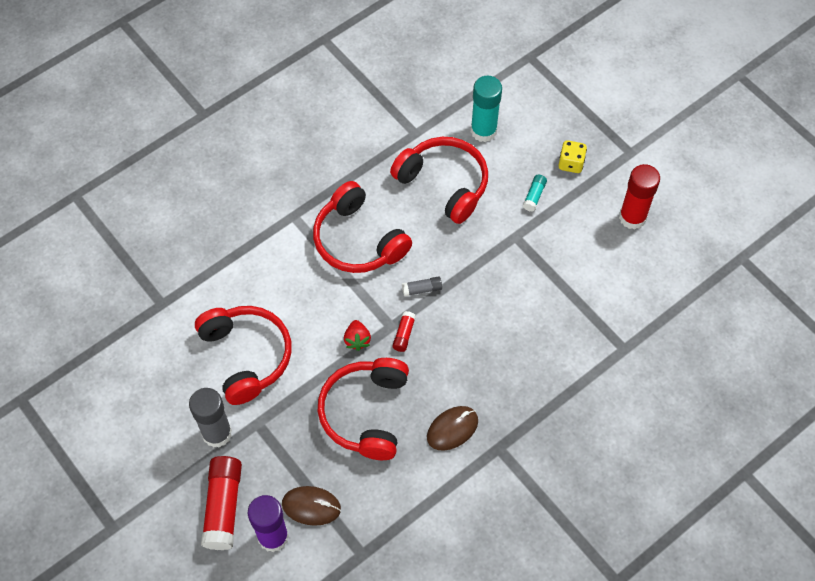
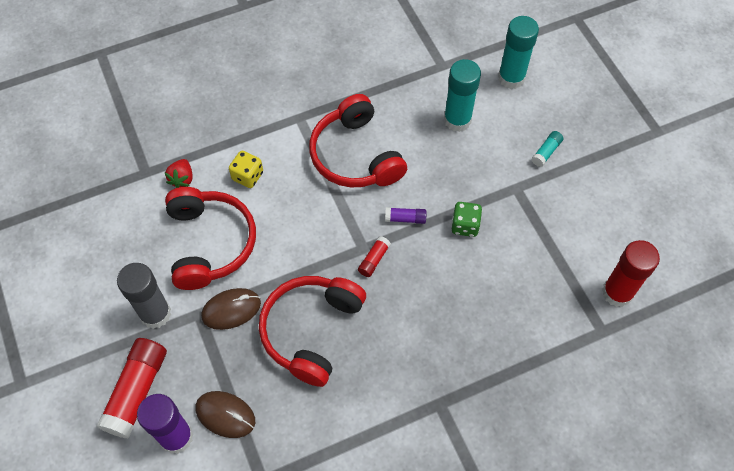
camera: 15 degrees right, 0 degrees up
red strawberry [344,320,371,351] -> red strawberry moved to [165,159,193,188]
red headphones [390,137,488,224] -> turquoise glue stick [444,59,481,132]
grey glue stick [402,276,442,297] -> purple glue stick [385,207,427,224]
brown mouse [427,406,478,451] -> brown mouse moved to [201,288,261,330]
yellow dice [559,140,587,173] -> yellow dice moved to [229,151,263,188]
red glue stick [619,164,660,230] -> red glue stick moved to [602,240,660,307]
none -> green dice [452,202,482,237]

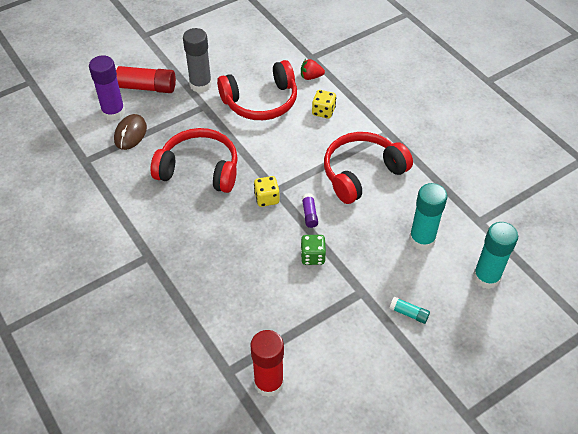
camera: 80 degrees right, 10 degrees down
brown mouse [201,288,261,330] -> none
red glue stick [358,236,391,277] -> yellow dice [254,176,279,207]

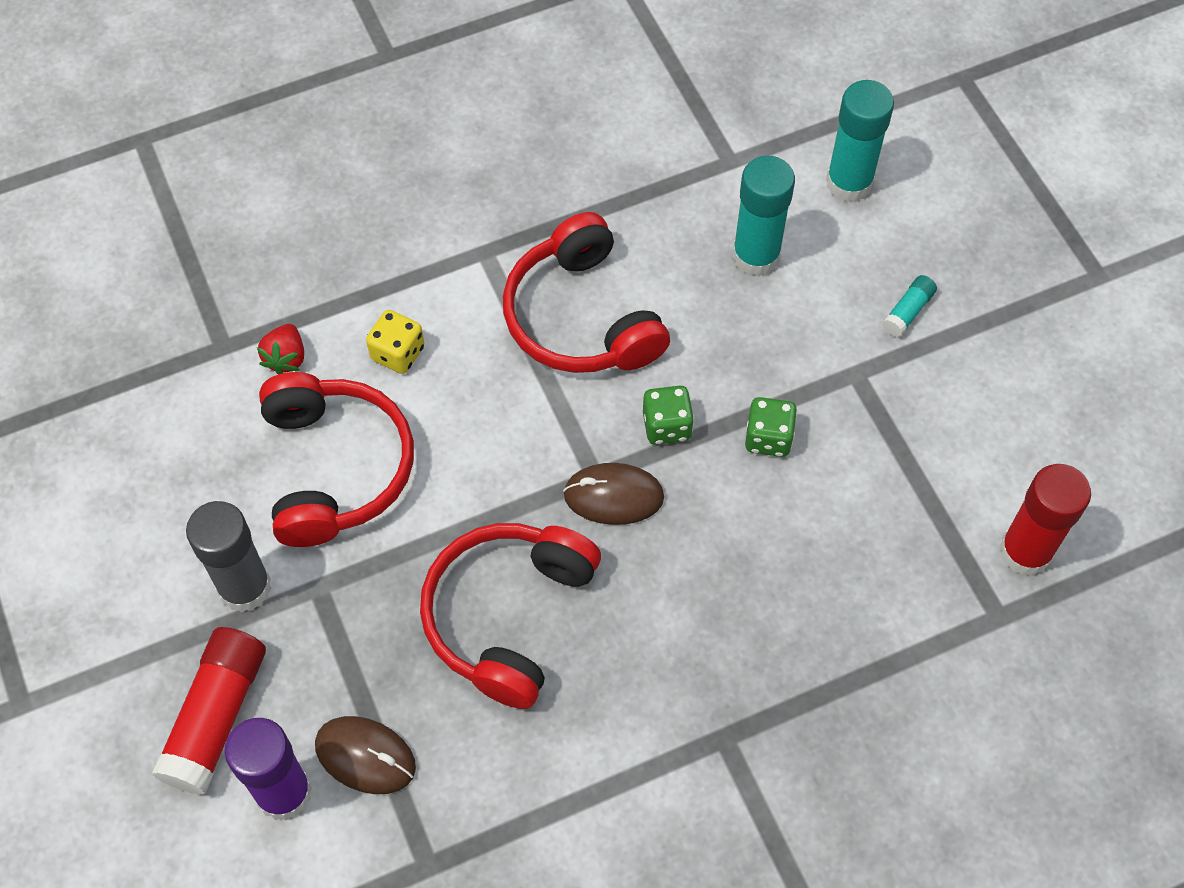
camera: 80 degrees left, 10 degrees up
yellow dice [254,176,279,207] -> brown mouse [563,463,664,525]
purple glue stick [302,193,318,228] -> green dice [643,386,694,445]

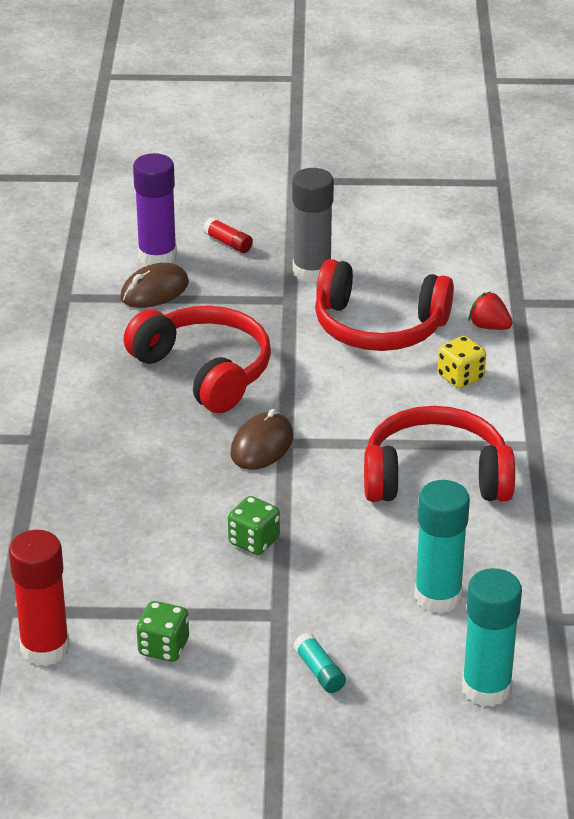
camera: 115 degrees right, 25 degrees down
red glue stick [151,627,266,795] -> red glue stick [203,218,253,253], size x0.48
green dice [643,386,694,445] -> green dice moved to [136,601,189,662]

